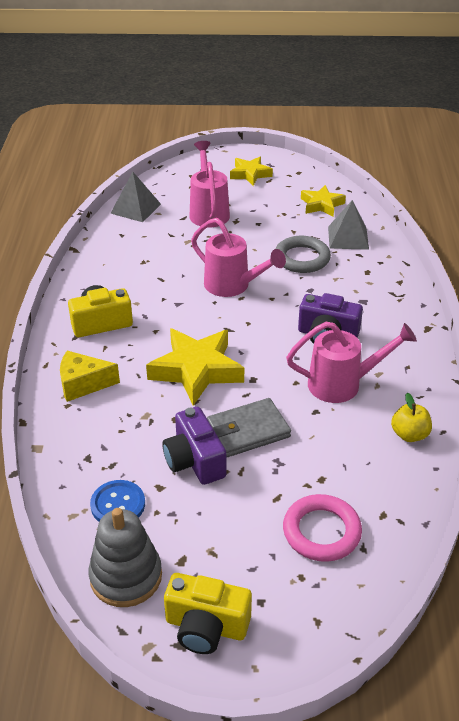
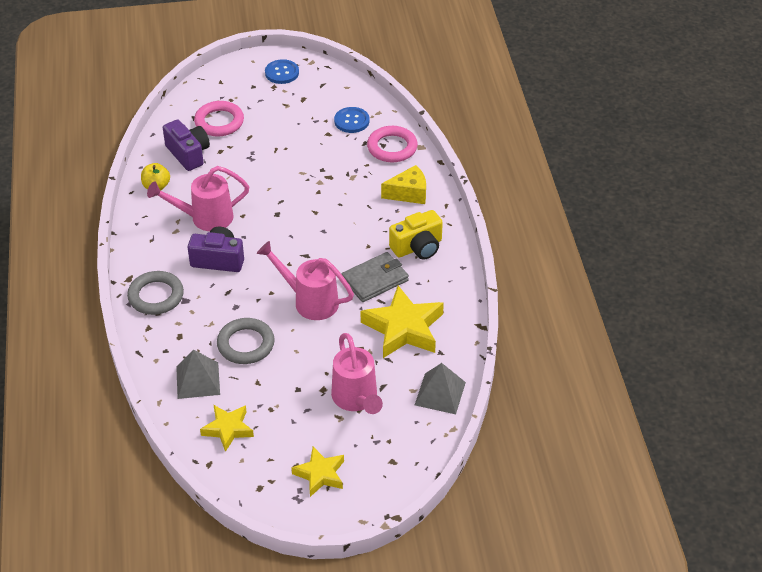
camera: 170 degrees right, 5 degrees up
grey stacking toy [88,508,162,607] -> none
yellow star [146,328,244,406] -> yellow star moved to [361,286,444,358]
purple camera [162,407,226,485] -> purple camera moved to [163,120,210,171]
yellow camera [164,573,252,654] -> blue button [265,59,299,84]
grey wallet [207,398,291,457] -> grey wallet moved to [342,252,409,302]
none -> grey ring [127,271,184,315]
none -> pink ring [367,126,418,162]

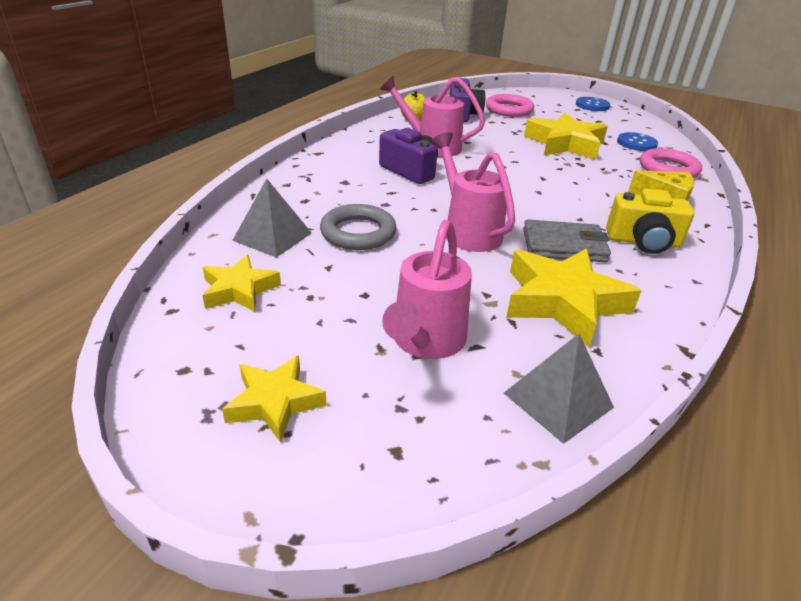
camera: 35 degrees right, 10 degrees down
grey ring [127,271,184,315] -> none
none -> yellow star [524,112,608,160]

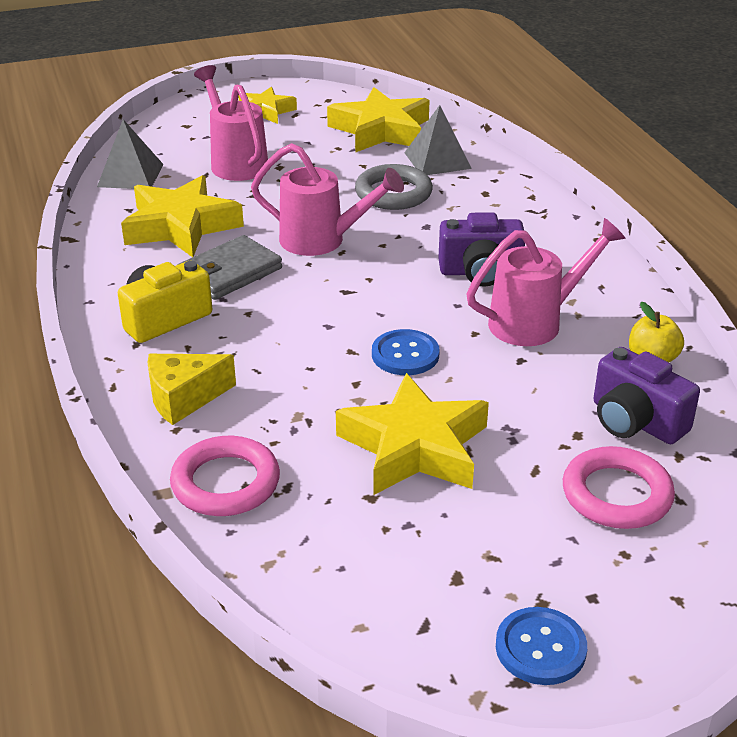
camera: 135 degrees right, 0 degrees up
yellow star [202,255,281,312] -> yellow star [327,87,430,153], size x1.69
blue button [617,132,658,151] -> blue button moved to [372,329,439,375]

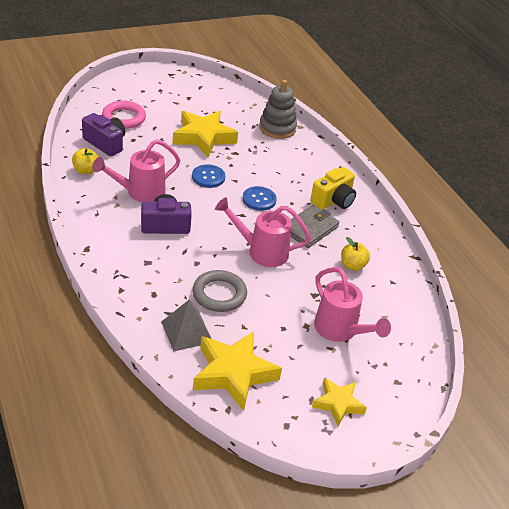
camera: 170 degrees right, 5 degrees up
grey pyramid [97,119,164,189] -> none
yellow star [121,175,244,257] -> yellow apple [341,237,370,271]
yellow cheese [148,354,236,425] -> none
pink ring [170,436,280,516] -> grey stacking toy [259,80,297,139]
blue button [496,607,587,685] -> blue button moved to [242,186,277,211]

